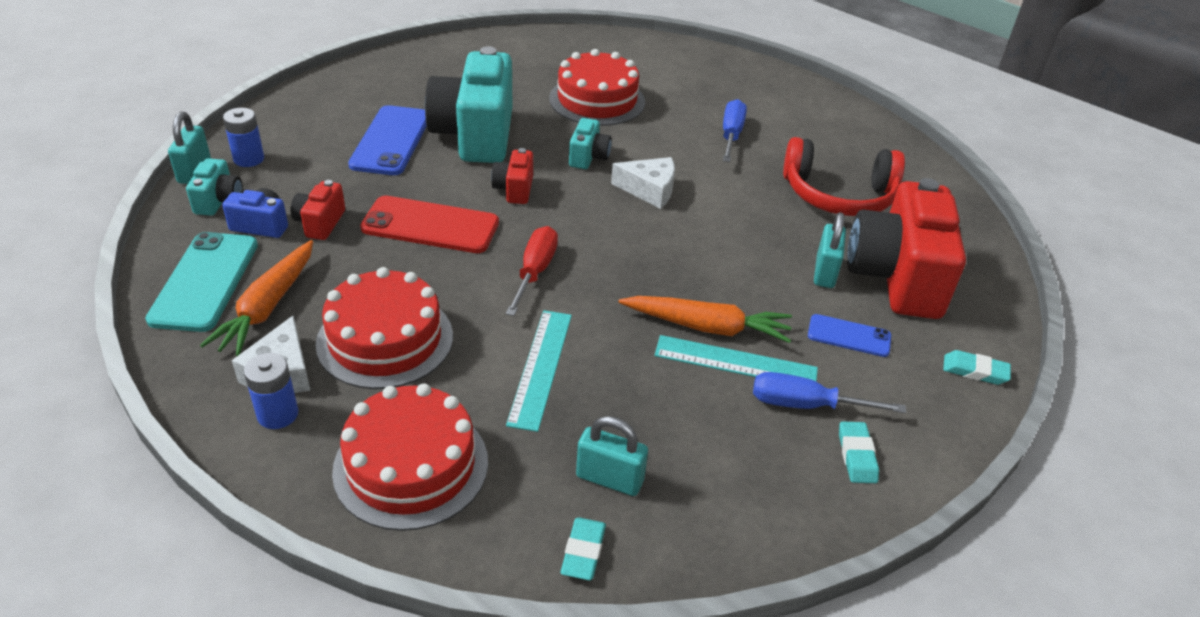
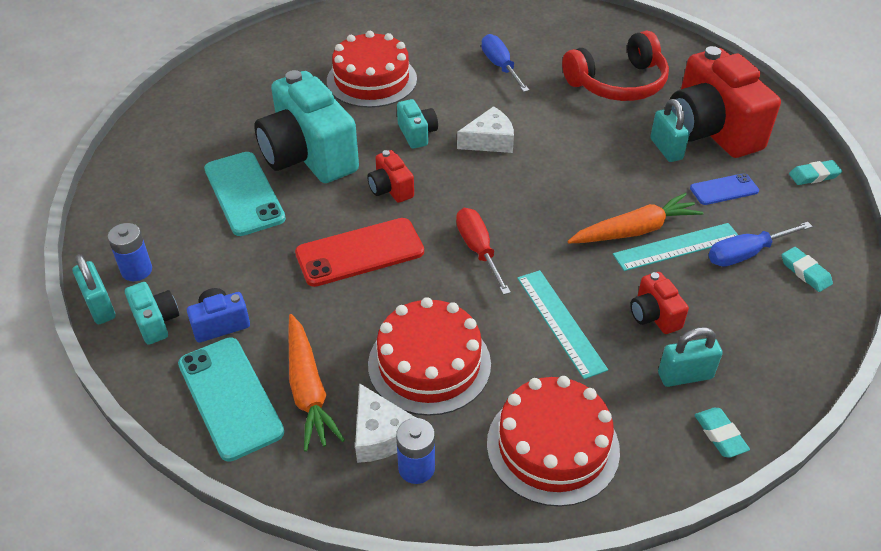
camera: 30 degrees left, 5 degrees up
red camera [291,180,345,240] -> red camera moved to [630,272,689,334]
blue phone [348,105,427,175] -> turquoise phone [204,152,286,236]

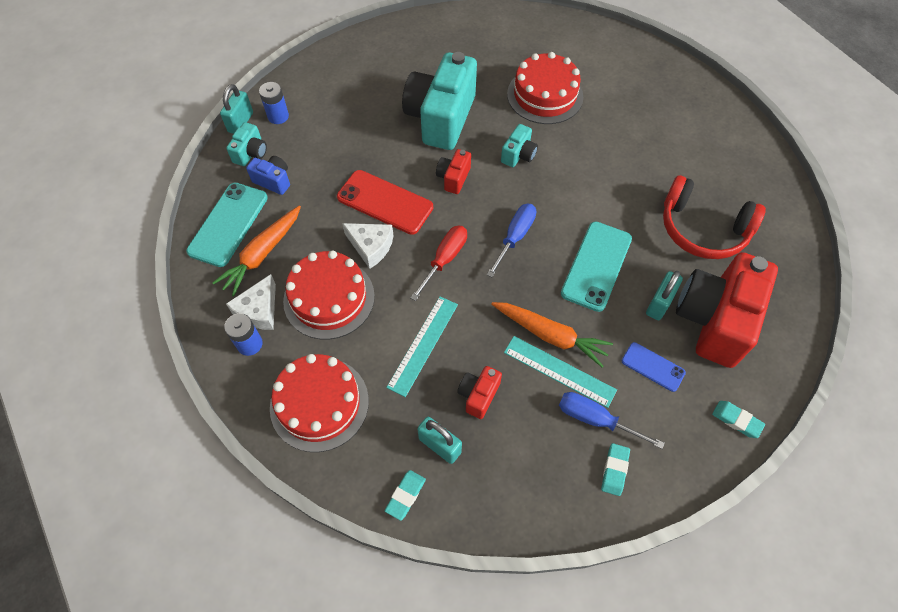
camera: 50 degrees right, 15 degrees up
turquoise phone [204,152,286,236] -> turquoise phone moved to [561,222,632,312]
white cheese [457,106,514,153] -> white cheese moved to [342,223,394,269]
blue screwdriver [481,34,530,92] -> blue screwdriver moved to [487,204,536,277]

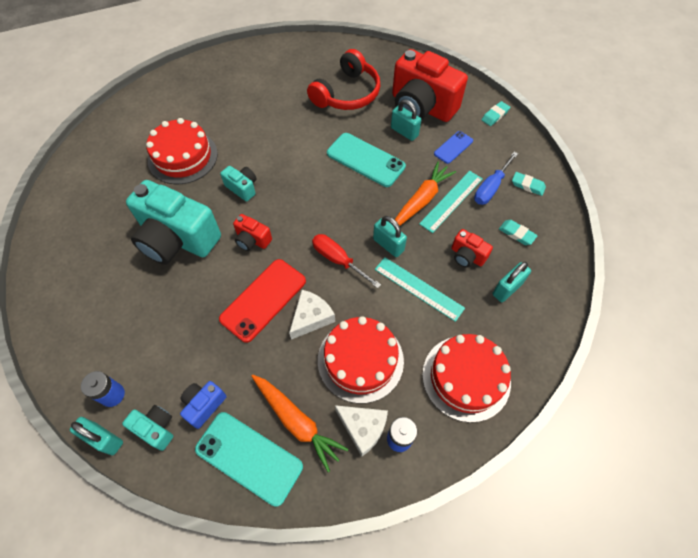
camera: 80 degrees left, 0 degrees up
turquoise eraser [385,470,426,521] -> turquoise eraser moved to [499,220,538,245]
blue screwdriver [487,204,536,277] -> none
none -> turquoise padlock [373,216,407,257]

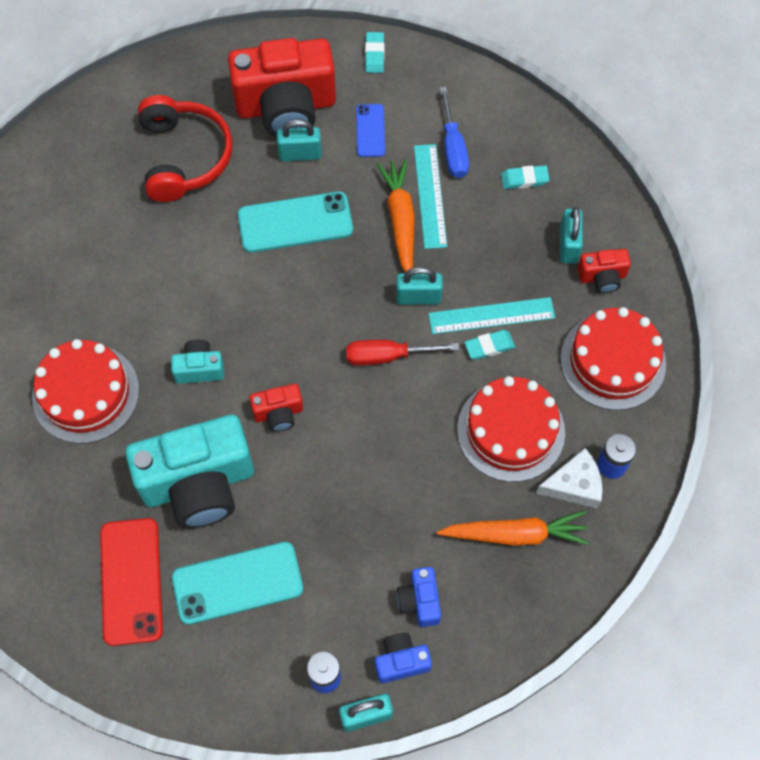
camera: 45 degrees left, 5 degrees up
turquoise camera [122,405,173,451] -> blue camera [375,633,432,684]
turquoise phone [195,412,303,507] -> turquoise phone moved to [172,542,303,625]
red phone [219,259,306,343] -> red phone moved to [100,518,163,646]
white cheese [289,290,335,340] -> none
red camera [451,229,493,267] -> red camera moved to [577,249,631,294]
turquoise eraser [512,172,546,196] -> turquoise eraser moved to [464,330,515,360]

